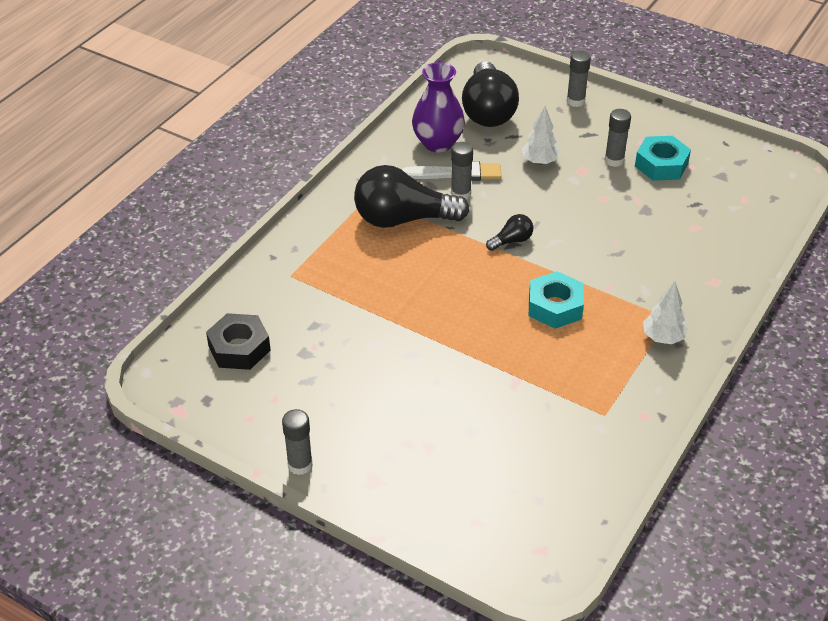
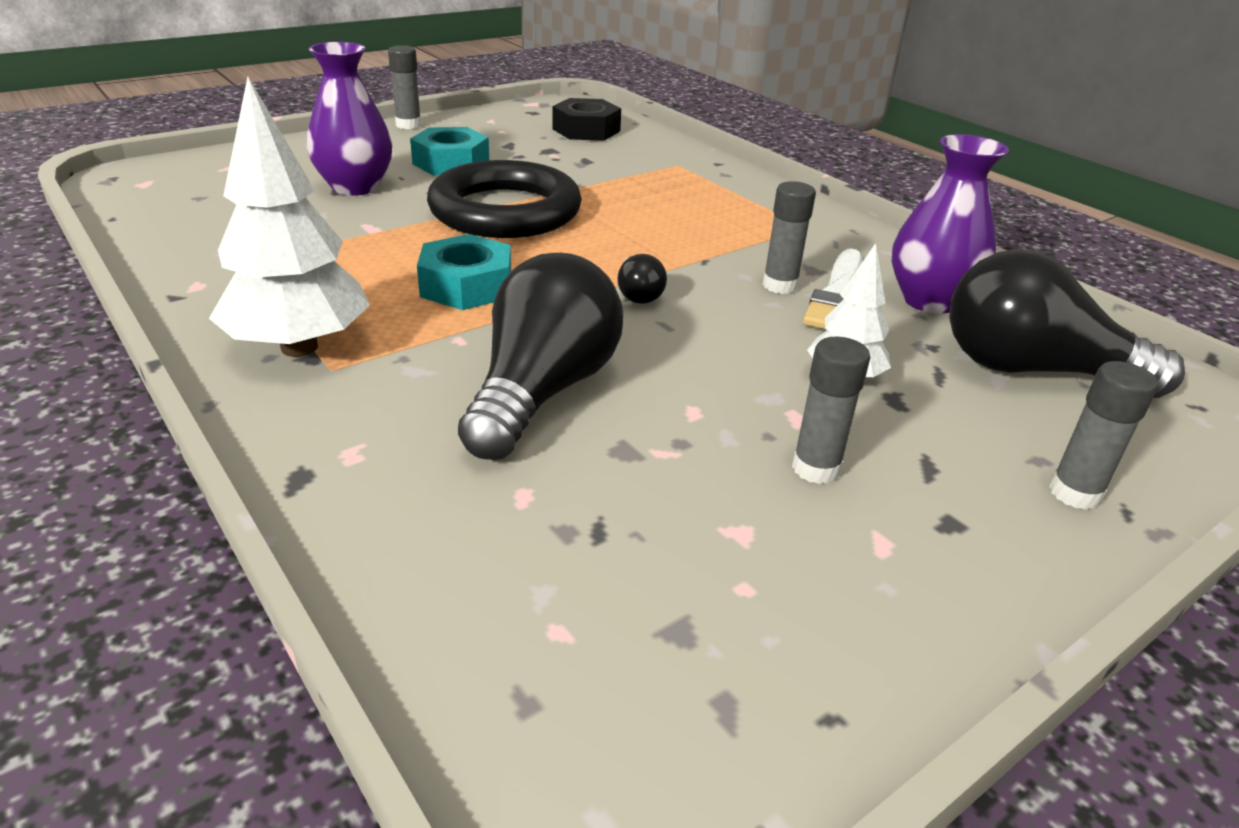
camera: 110 degrees right, 10 degrees down
black light bulb [354,165,470,228] -> black light bulb moved to [458,253,623,460]
turquoise nut [635,136,691,181] -> turquoise nut moved to [410,127,489,176]
white tree [643,281,688,344] -> white tree [209,77,370,357], size x1.79
none -> purple vase [307,42,392,196]
none -> black ring [427,160,582,238]

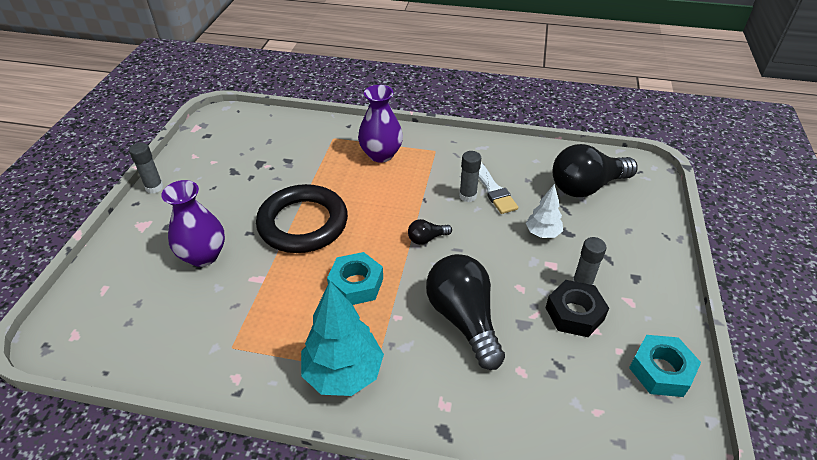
camera: 40 degrees left, 10 degrees up
white tree [209,77,370,357] -> turquoise tree [301,281,384,396]
turquoise nut [410,127,489,176] -> turquoise nut moved to [629,335,701,397]
black nut [552,98,621,141] -> black nut moved to [546,280,609,337]
black light bulb [617,254,667,304] -> black light bulb turned 120 degrees clockwise [408,219,452,245]
purple vase [892,134,1009,314] -> purple vase moved to [358,85,403,163]
grey glue stick [1049,361,1158,510] -> none

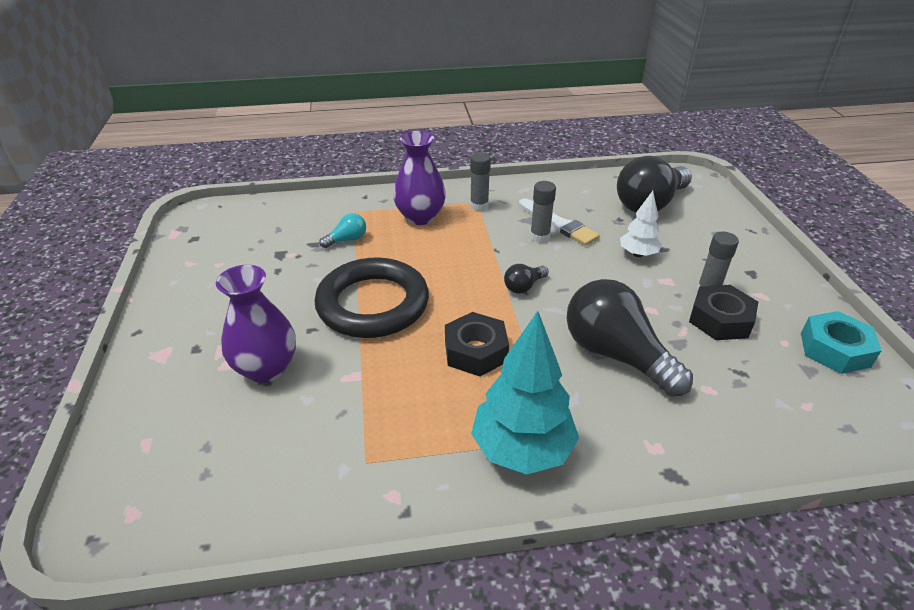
camera: 20 degrees left, 5 degrees down
grey glue stick [129,143,164,193] -> grey glue stick moved to [470,152,491,211]
turquoise nut [327,252,383,305] -> black nut [445,312,509,376]
none -> turquoise light bulb [319,213,366,248]

